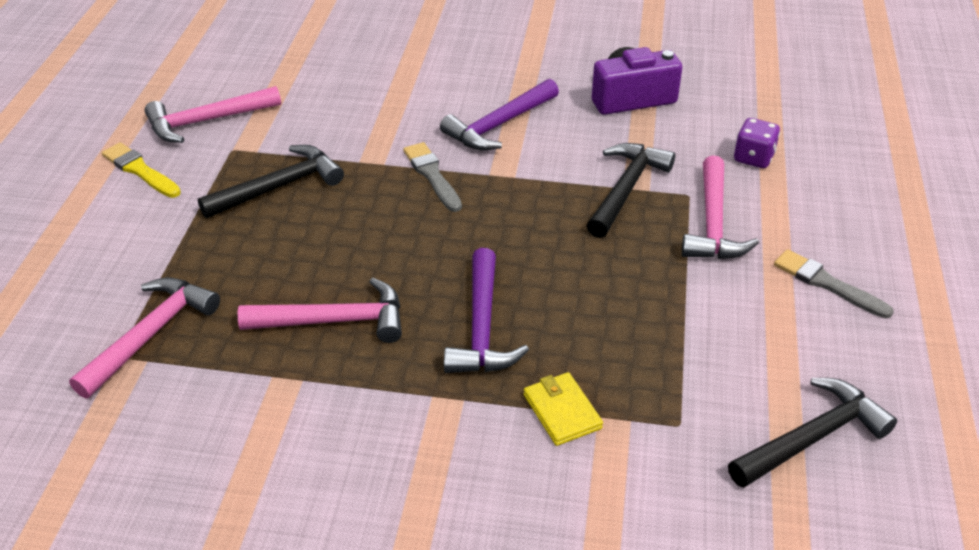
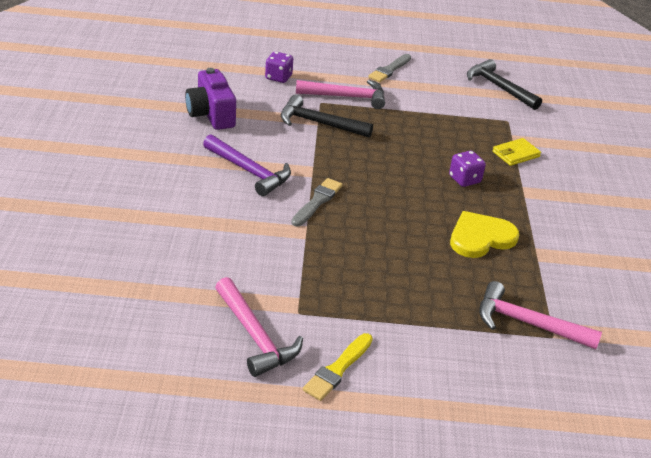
camera: 100 degrees left, 5 degrees down
black hammer [198,145,344,218] -> none
pink hammer [238,278,402,343] -> yellow heart [450,211,519,258]
grey brush [403,142,462,212] -> grey brush turned 150 degrees clockwise [291,178,343,227]
purple hammer [444,248,529,373] -> purple dice [449,151,486,187]

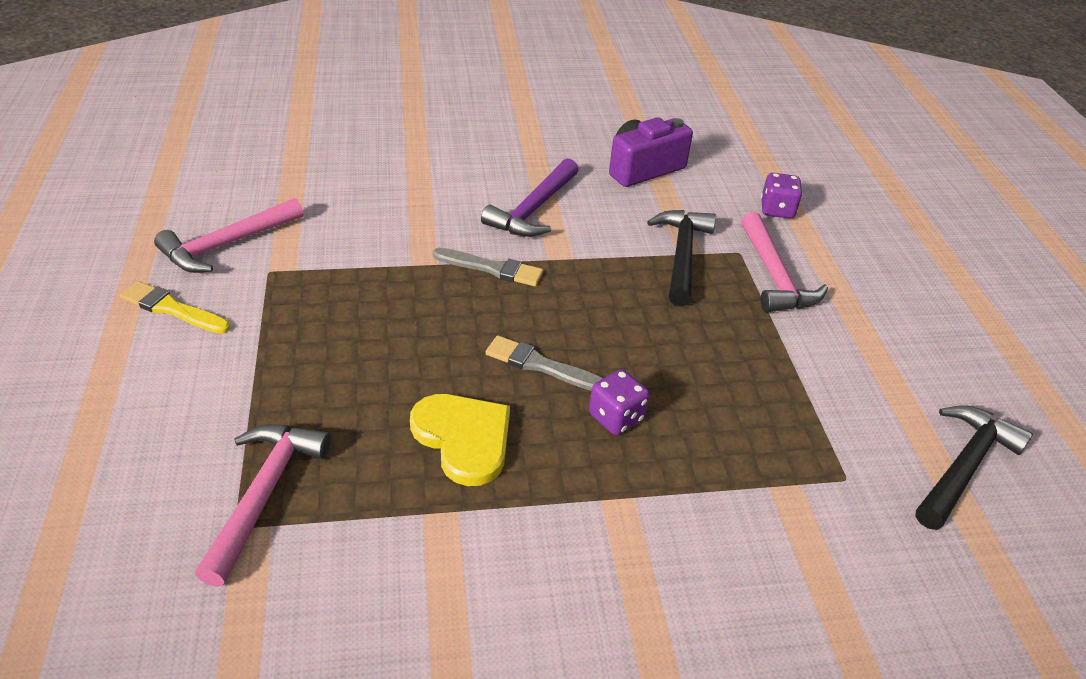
camera: 80 degrees right, 5 degrees up
grey brush [368,54,411,82] -> grey brush moved to [485,335,603,391]
yellow wallet [492,138,541,166] -> none

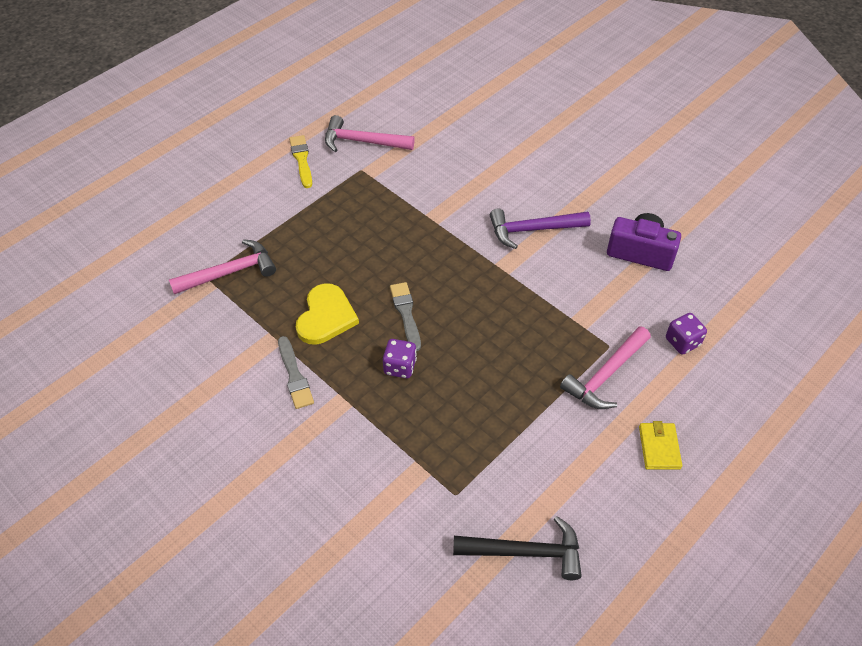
camera: 55 degrees right, 10 degrees up
grey brush [433,248,543,286] -> grey brush moved to [278,336,314,409]
black hammer [647,210,716,307] -> none
none -> yellow wallet [639,421,682,470]

